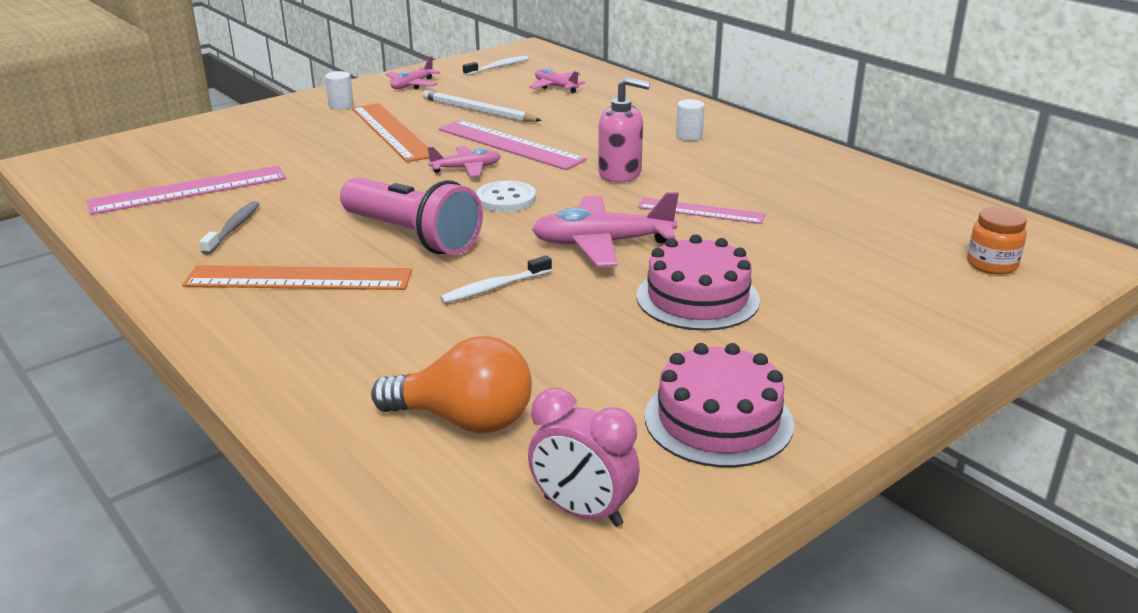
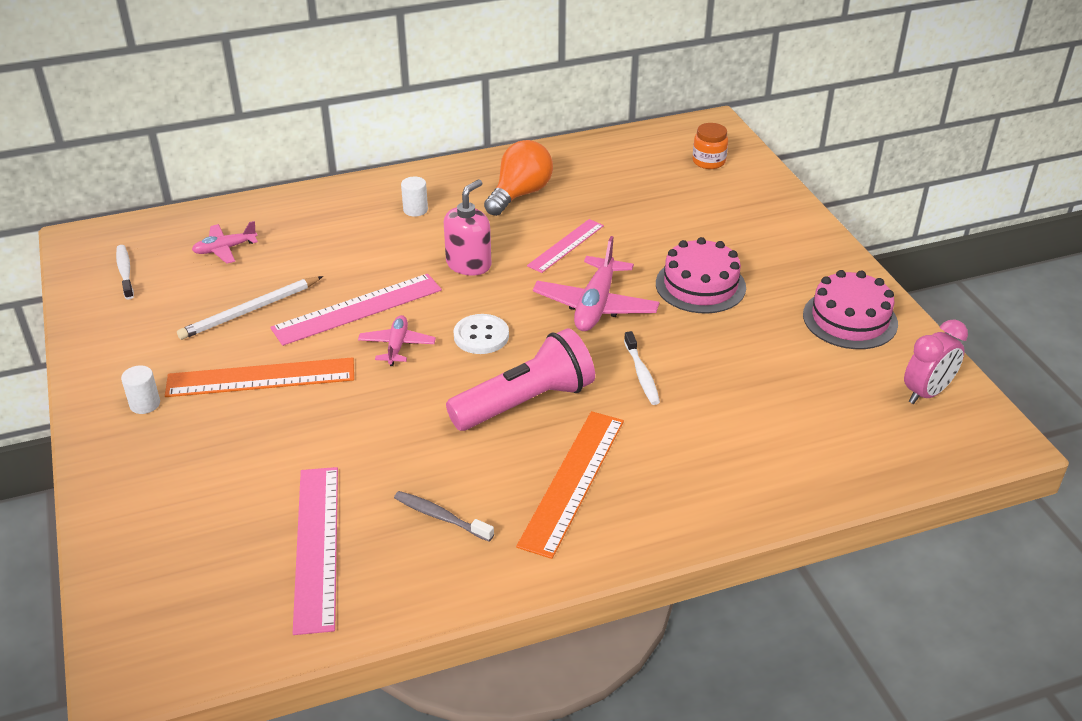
camera: 70 degrees left, 10 degrees up
orange light bulb [371,336,532,434] -> orange light bulb moved to [484,140,553,216]
pink plane [386,56,440,89] -> none

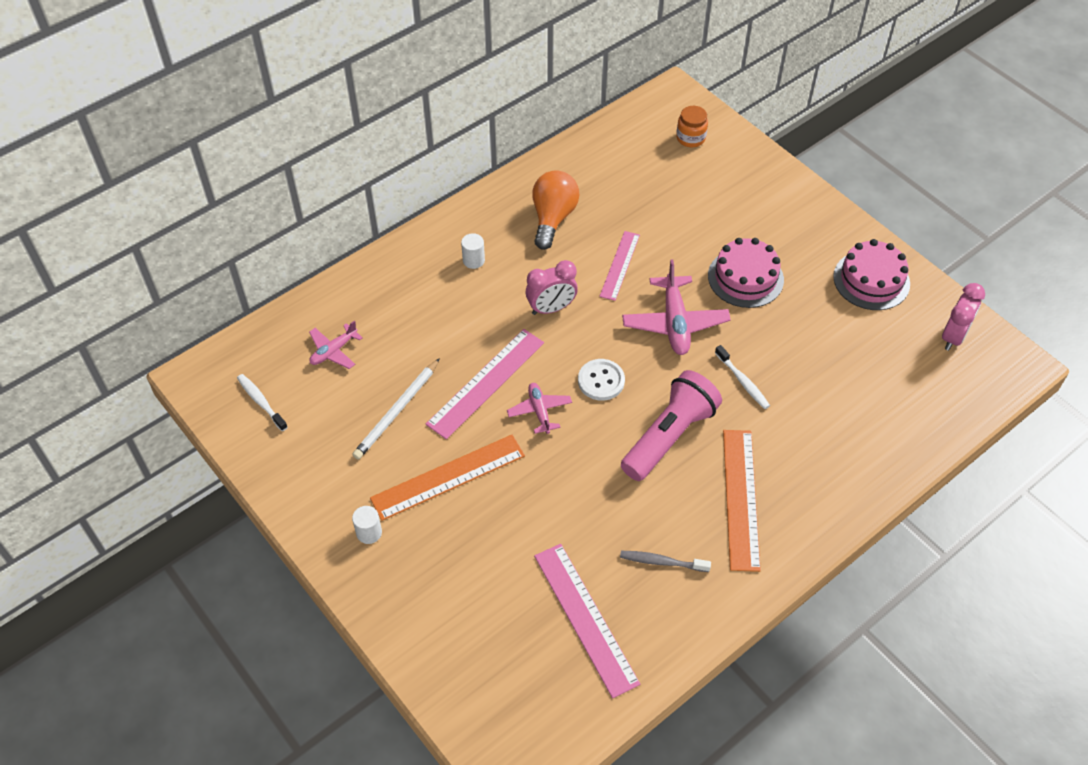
camera: 20 degrees left, 15 degrees up
pink soap dispenser [444,179,491,276] -> pink clock [526,260,578,315]

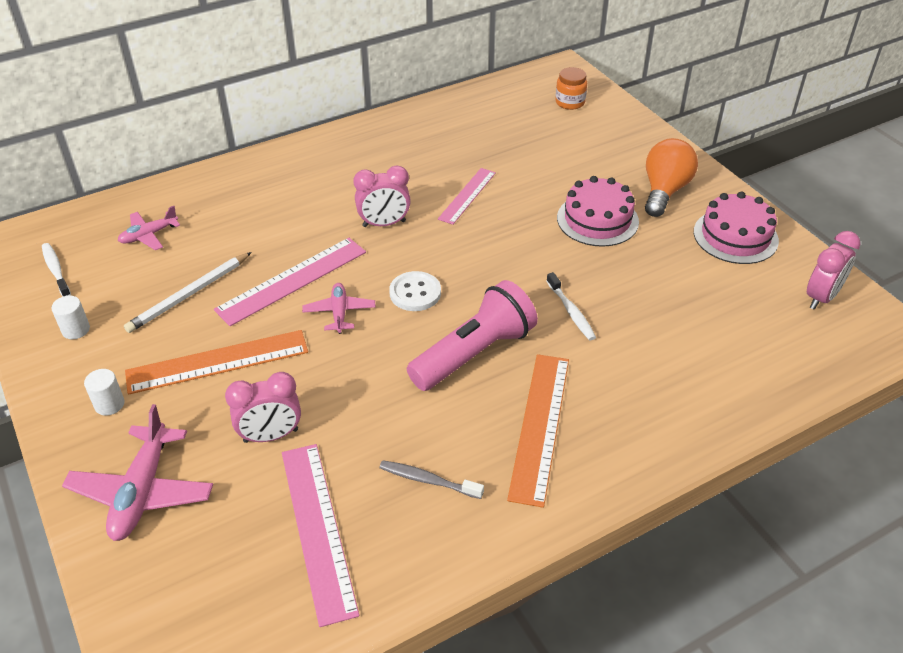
camera: 10 degrees right, 10 degrees down
white cylinder [461,233,485,269] -> white cylinder moved to [51,296,90,339]
orange light bulb [532,170,580,250] -> orange light bulb moved to [645,138,698,217]
pink plane [622,259,731,355] -> pink plane moved to [62,404,213,541]
none -> pink clock [225,372,301,443]

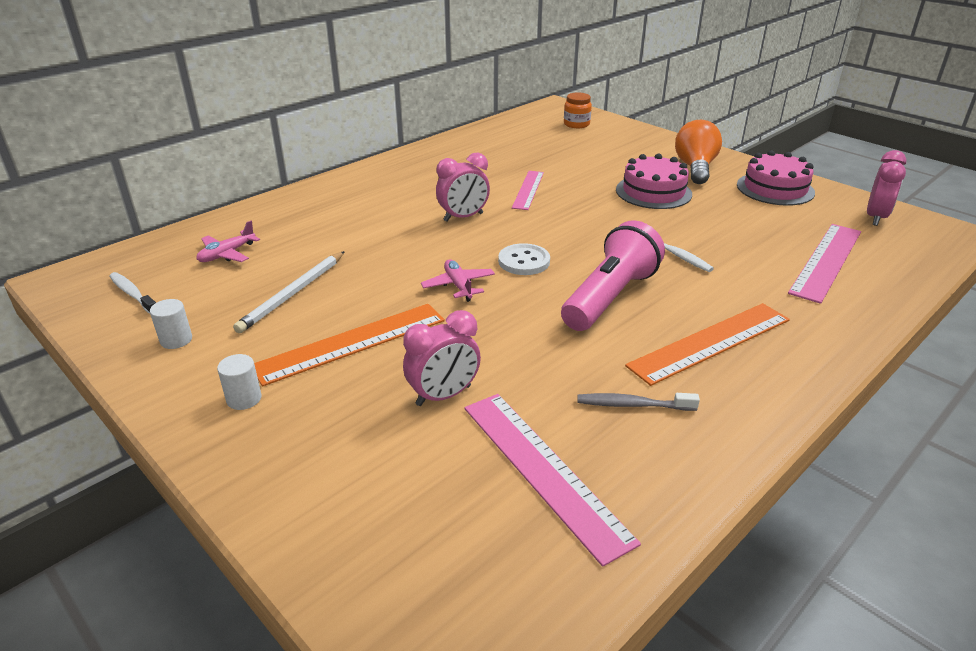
camera: 15 degrees left, 10 degrees down
pink plane [62,404,213,541] -> none
pink ruler [214,238,366,326] -> pink ruler moved to [788,224,861,304]
orange ruler [507,354,569,508] -> orange ruler turned 60 degrees clockwise [625,303,790,386]

